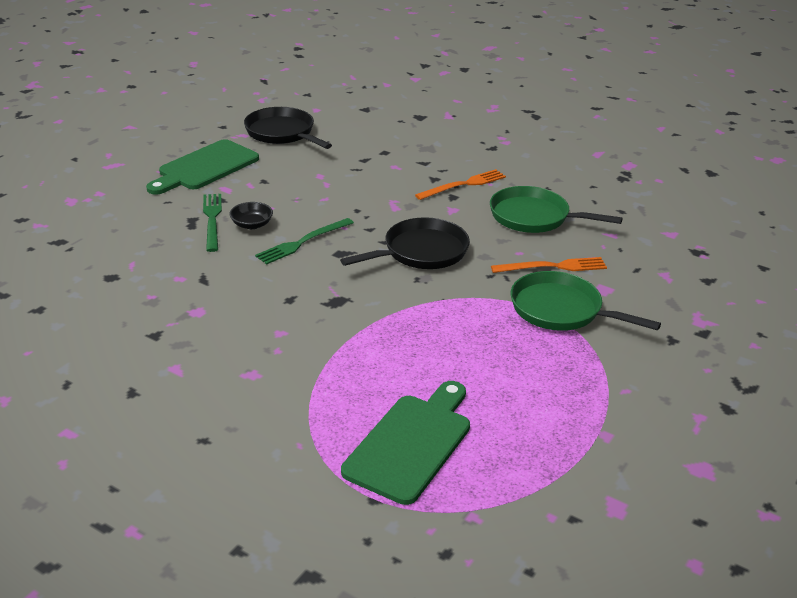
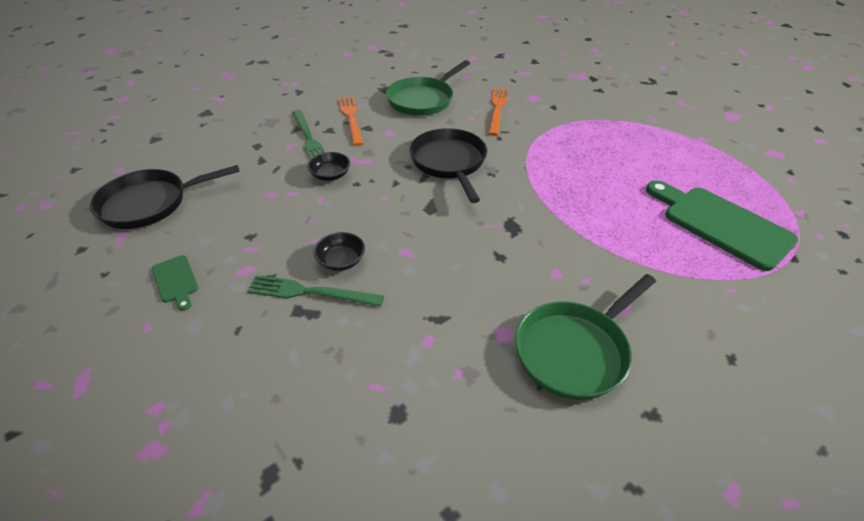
camera: 70 degrees left, 10 degrees up
green cutting board [146,139,259,195] -> green cutting board [152,255,199,311], size x0.46
green fork [255,218,354,265] -> green fork moved to [292,110,325,159]
green pan [511,271,661,331] -> green pan moved to [515,274,656,400]
none -> black bowl [307,152,350,181]

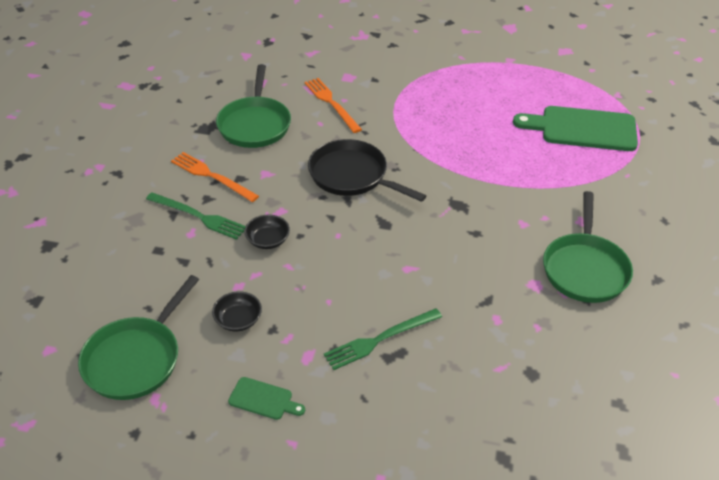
camera: 40 degrees left, 0 degrees up
black pan [90,165,240,229] -> green pan [78,275,199,400]
black bowl [314,232,365,271] -> black bowl moved to [212,291,262,331]

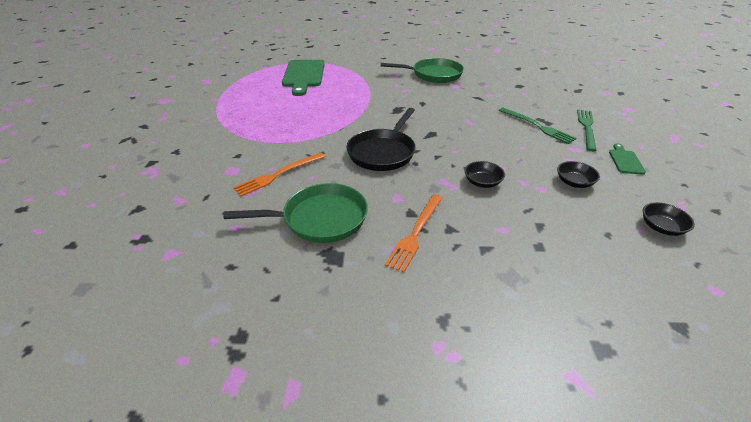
camera: 100 degrees left, 5 degrees down
green pan [78,275,199,400] -> black bowl [643,202,695,236]
green fork [146,192,246,240] -> green fork moved to [577,109,597,151]

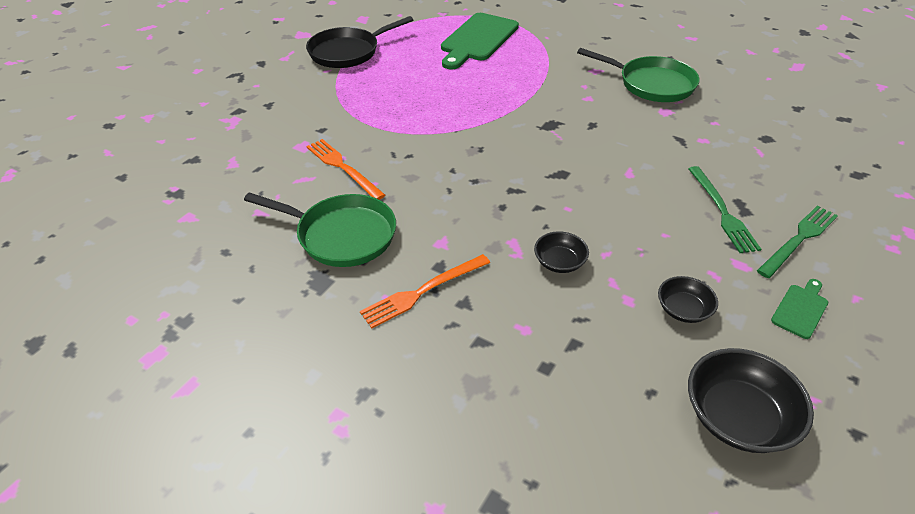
camera: 30 degrees right, 5 degrees up
orange fork [233,152,325,196] -> orange fork turned 60 degrees clockwise [306,139,385,200]
black pan [346,108,416,171] -> black pan moved to [306,16,413,68]
black bowl [643,202,695,236] -> black bowl [688,348,814,453], size x1.74

